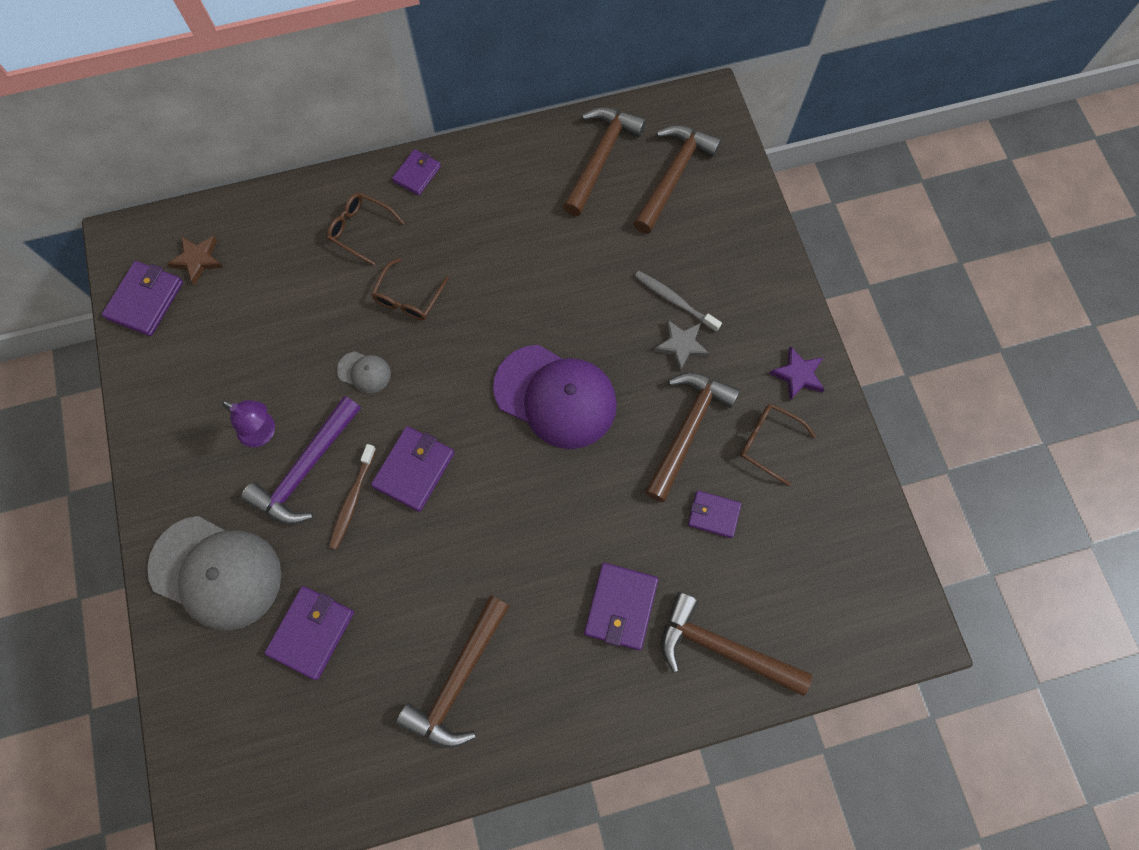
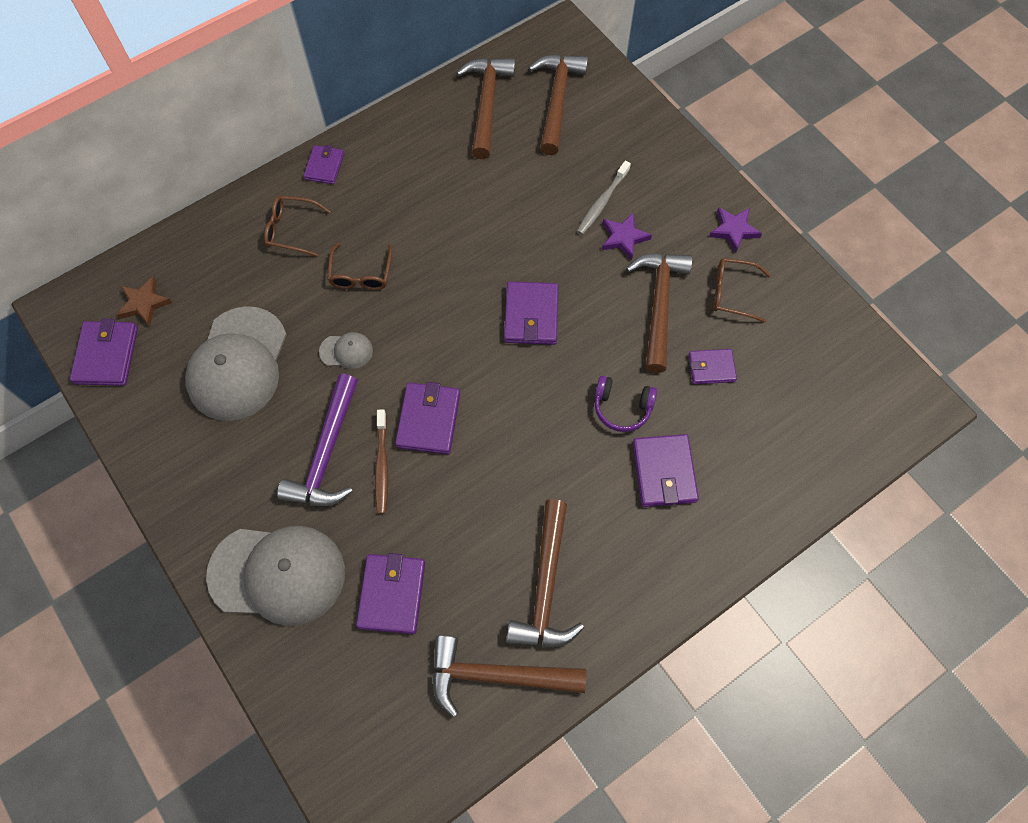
camera: 20 degrees left, 5 degrees down
purple lamp [222,400,275,447] -> none
purple cap [493,345,617,449] -> purple wallet [504,281,559,345]
grey toothbrush [634,271,722,332] -> grey toothbrush turned 75 degrees counterclockwise [577,160,631,235]
grey star [654,320,710,372] -> purple star [602,212,652,260]
brown hammer [662,592,812,696] -> brown hammer moved to [432,635,586,718]
none -> grey cap [185,306,287,421]
none -> purple headphones [595,376,657,432]

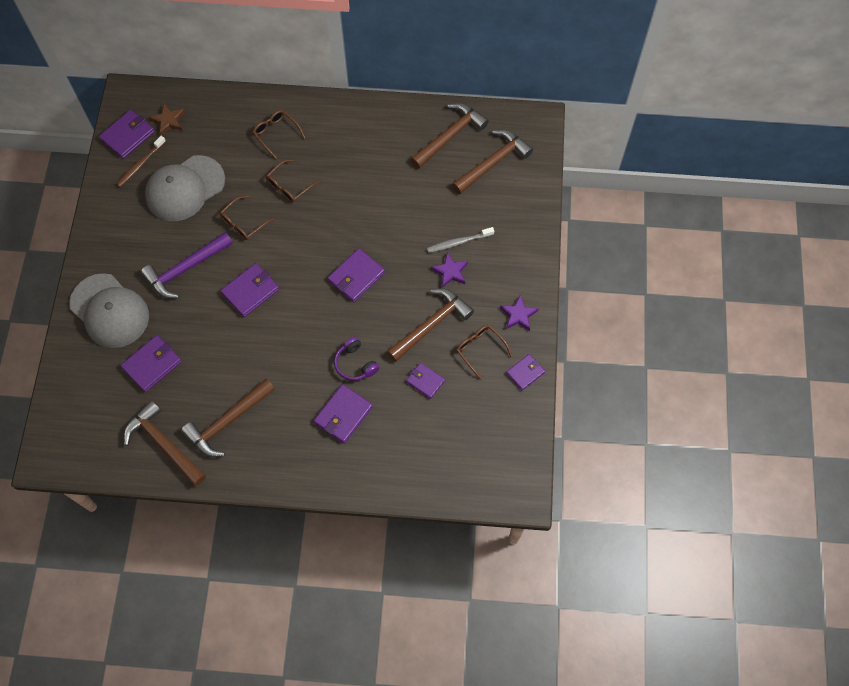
camera: 40 degrees right, 0 degrees up
purple wallet [304,145,344,184] -> purple wallet moved to [506,354,545,390]
grey cap [319,332,373,369] -> brown glasses [220,195,274,240]
brown toothbrush [375,409,388,514] -> brown toothbrush moved to [116,136,166,187]

